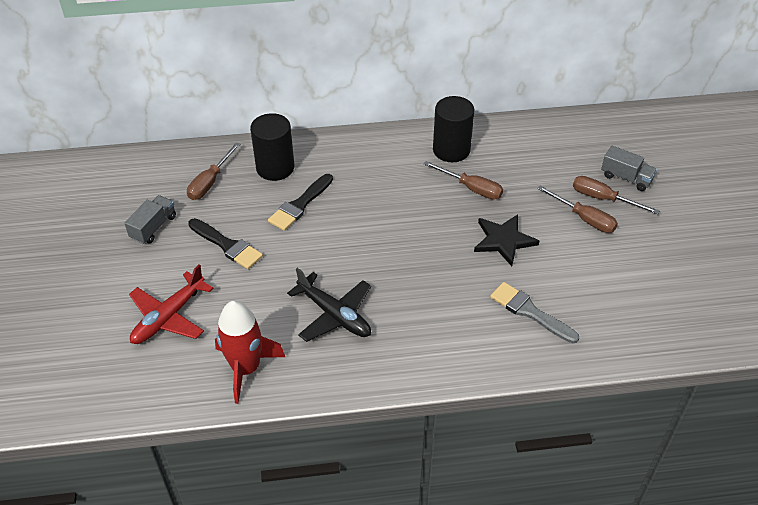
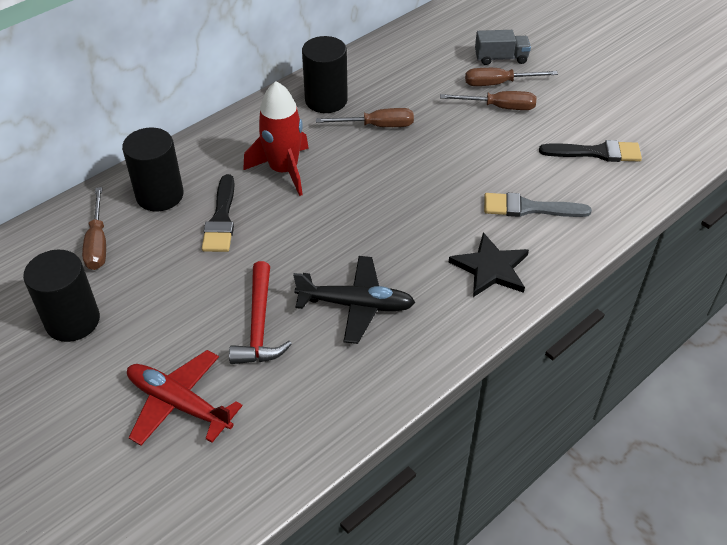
camera: 35 degrees left, 0 degrees up
grey truck [125,195,176,244] -> black cylinder [23,250,100,342]
red plane [129,265,214,344] -> red plane turned 120 degrees clockwise [127,350,243,445]
black brush [188,218,263,269] -> black brush moved to [539,140,642,162]
red rocket [215,301,285,404] -> red rocket moved to [243,81,309,196]
black star [474,214,539,266] -> black star moved to [449,232,529,297]
none -> red hammer [229,261,292,364]

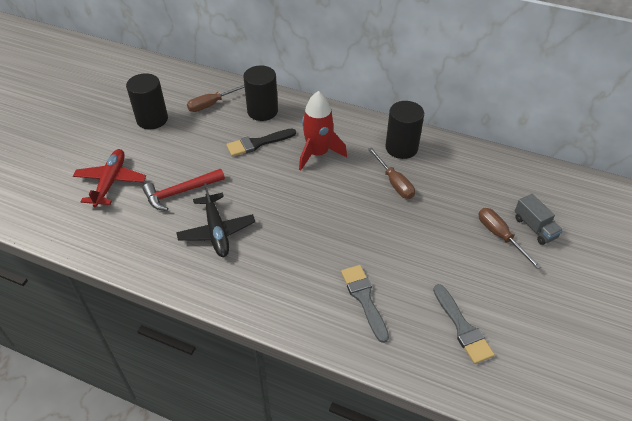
camera: 65 degrees right, 0 degrees up
brown screwdriver [440,91,536,110] -> none
black star [449,232,529,297] -> none
black brush [539,140,642,162] -> grey brush [433,284,495,364]

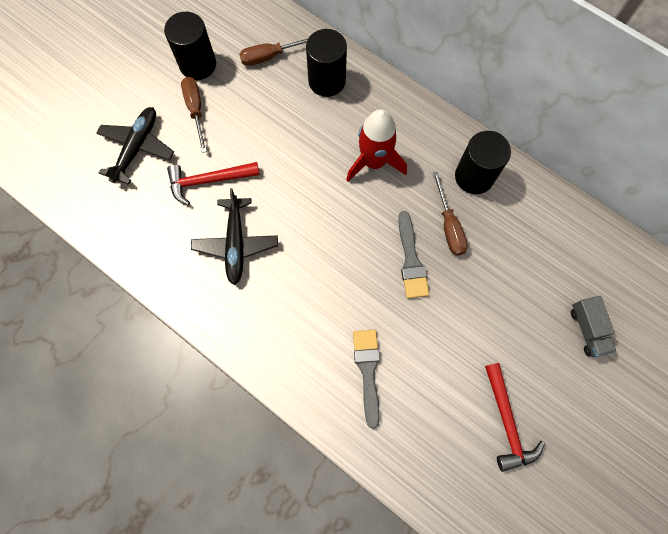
camera: 15 degrees right, 25 degrees up
red plane [73,149,146,207] -> black plane [96,107,174,185]
black brush [226,129,296,157] -> none
grey brush [433,284,495,364] -> grey brush moved to [398,211,429,299]
brown screwdriver [478,208,542,269] -> brown screwdriver moved to [181,77,207,153]
none -> red hammer [485,363,545,472]

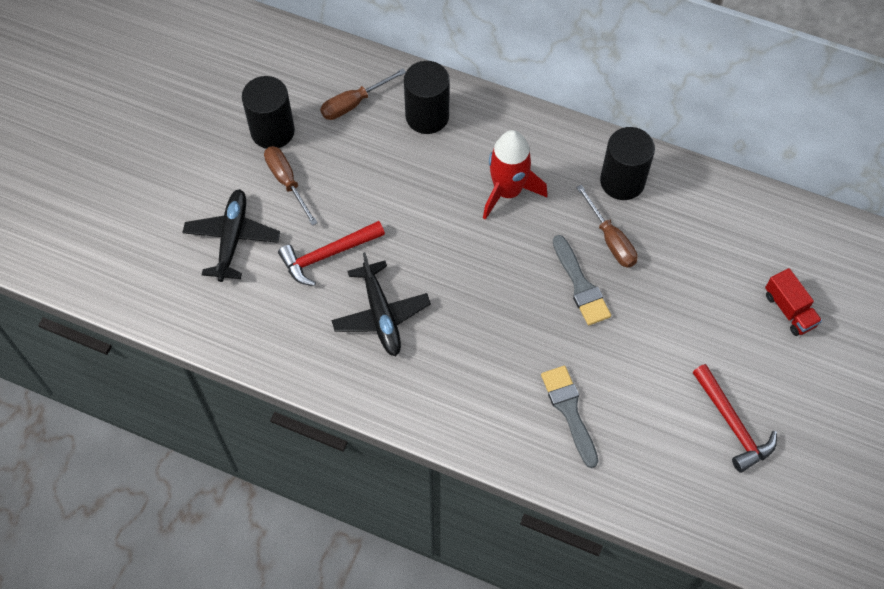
camera: 15 degrees left, 10 degrees down
grey truck [571,296,617,357] -> red truck [765,268,822,336]

